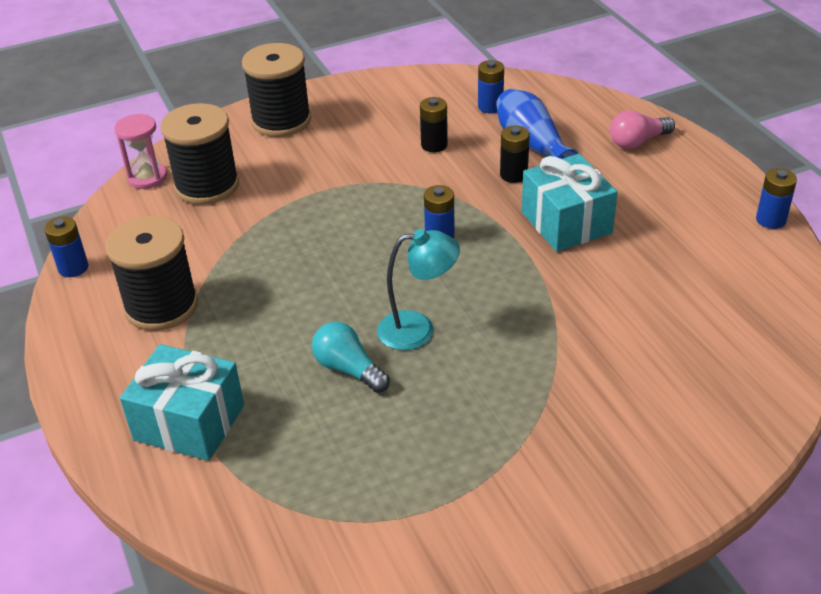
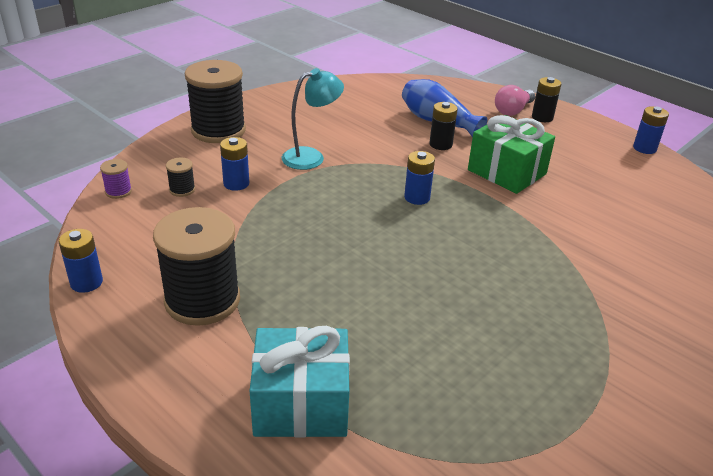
camera: 25 degrees left, 5 degrees down
pink hourglass [114,114,167,189] -> purple spool [100,159,132,199]
black spool [160,103,239,205] -> black spool [166,158,195,197], size x0.42
turquoise light bulb [312,322,390,393] -> none
turquoise lamp [377,229,460,350] -> turquoise lamp moved to [282,68,344,170]
black battery [420,97,448,152] -> black battery moved to [532,77,561,122]
blue battery [478,60,504,113] -> blue battery moved to [220,137,249,191]
turquoise gift [522,154,618,252] -> green gift [468,115,555,194]

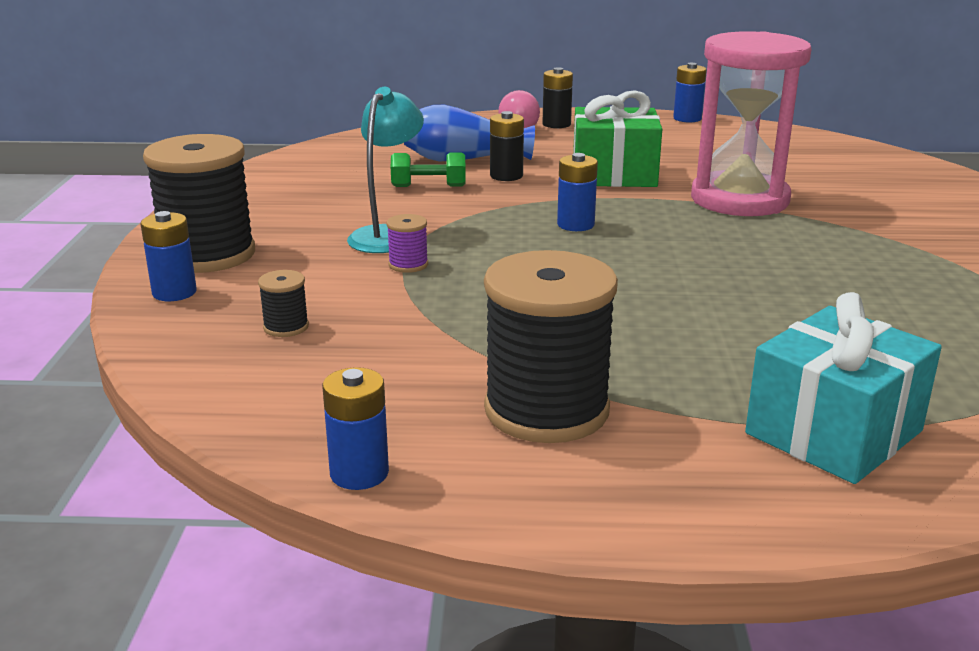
camera: 40 degrees left, 10 degrees down
purple spool [100,159,132,199] -> purple spool moved to [387,214,428,273]
blue battery [220,137,249,191] -> blue battery moved to [141,211,197,301]
none -> green dumbbell [391,152,466,187]
none -> pink hourglass [691,31,812,216]

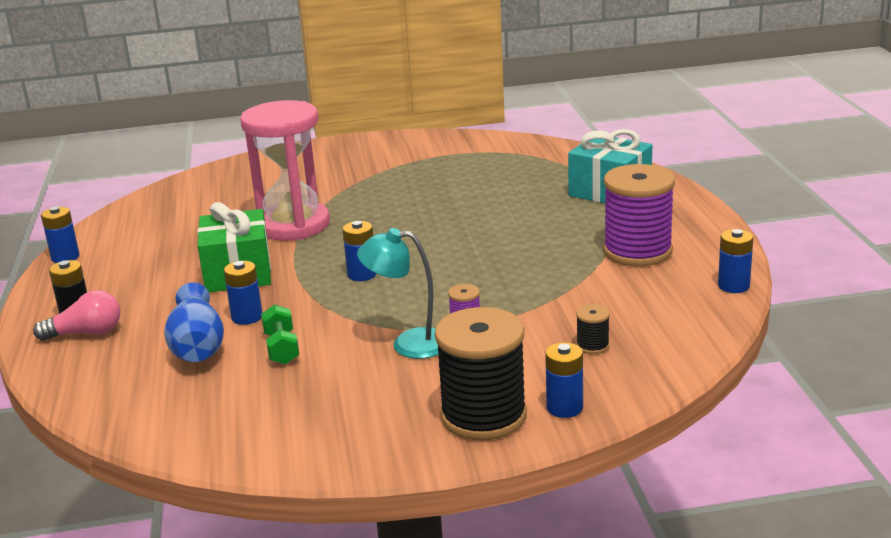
camera: 100 degrees left, 0 degrees up
black spool [484,250,618,443] -> purple spool [603,164,675,266]
black battery [490,111,524,181] -> blue battery [224,261,262,325]

